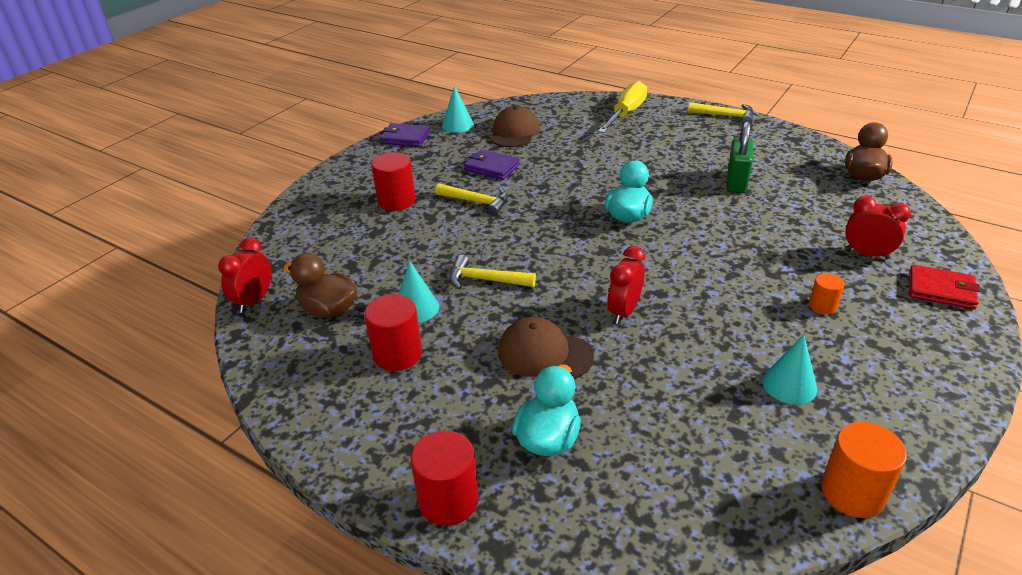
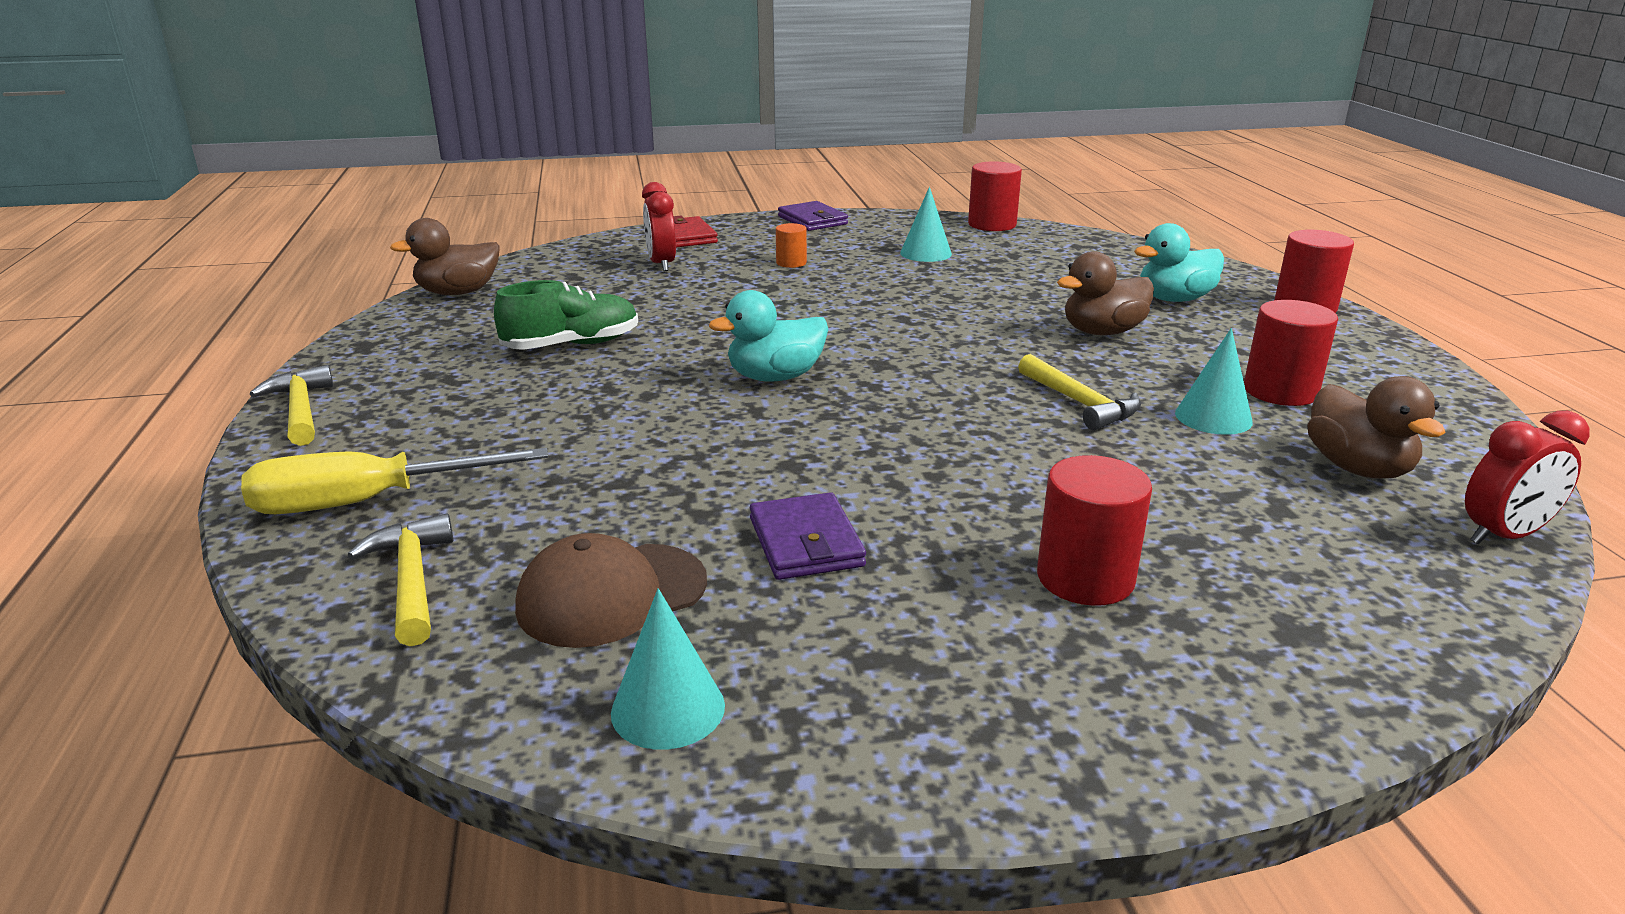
camera: 135 degrees left, 10 degrees down
purple wallet [380,123,430,147] -> purple wallet moved to [778,201,848,231]
yellow hammer [435,183,508,216] -> yellow hammer moved to [348,513,453,646]
brown cap [498,317,594,379] -> brown duck [1057,251,1154,335]
red clock [607,246,645,324] -> none
green padlock [727,121,753,193] -> green shoe [494,280,638,350]
orange cylinder [821,422,907,518] -> red cylinder [968,161,1022,231]

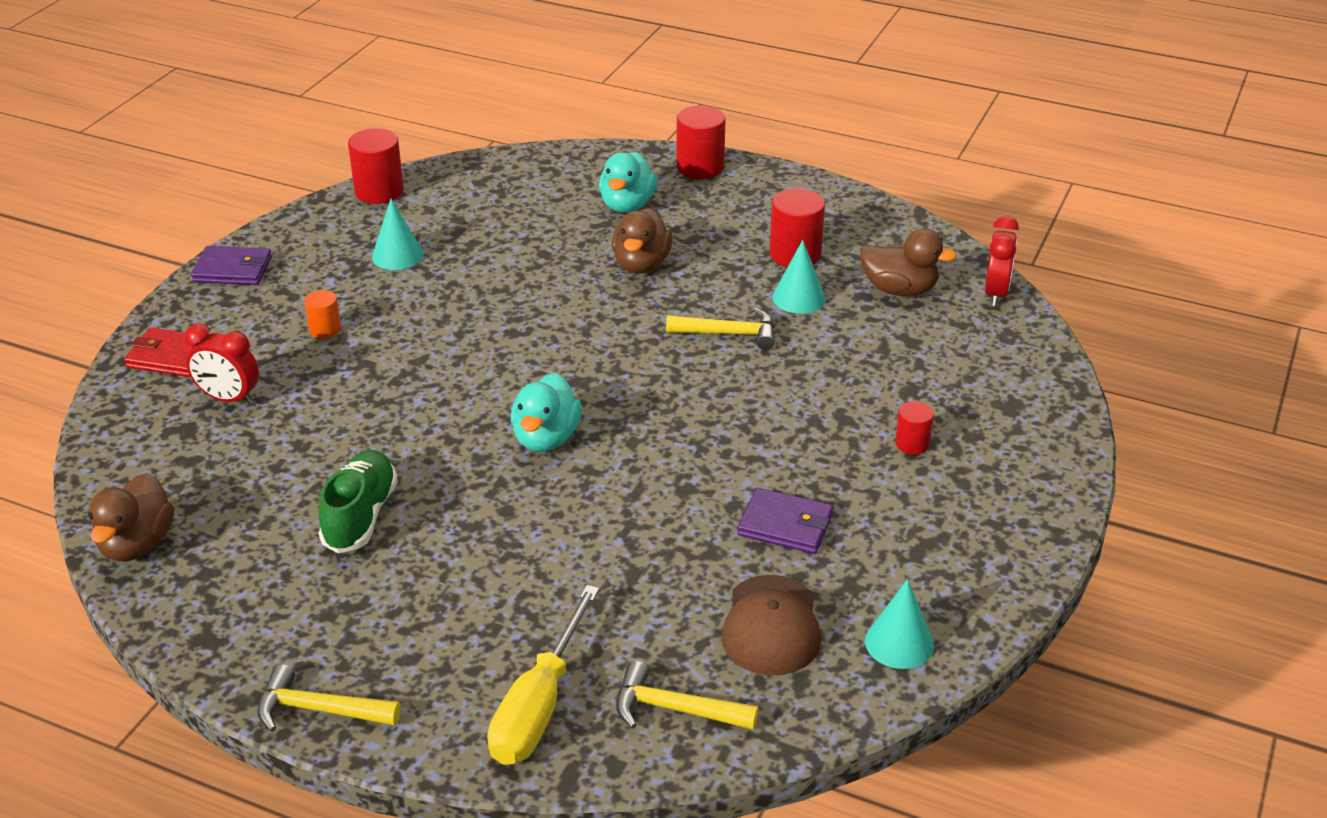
camera: 55 degrees left, 10 degrees up
red cylinder [1037,455,1152,606] -> red cylinder [895,401,934,455], size x0.57

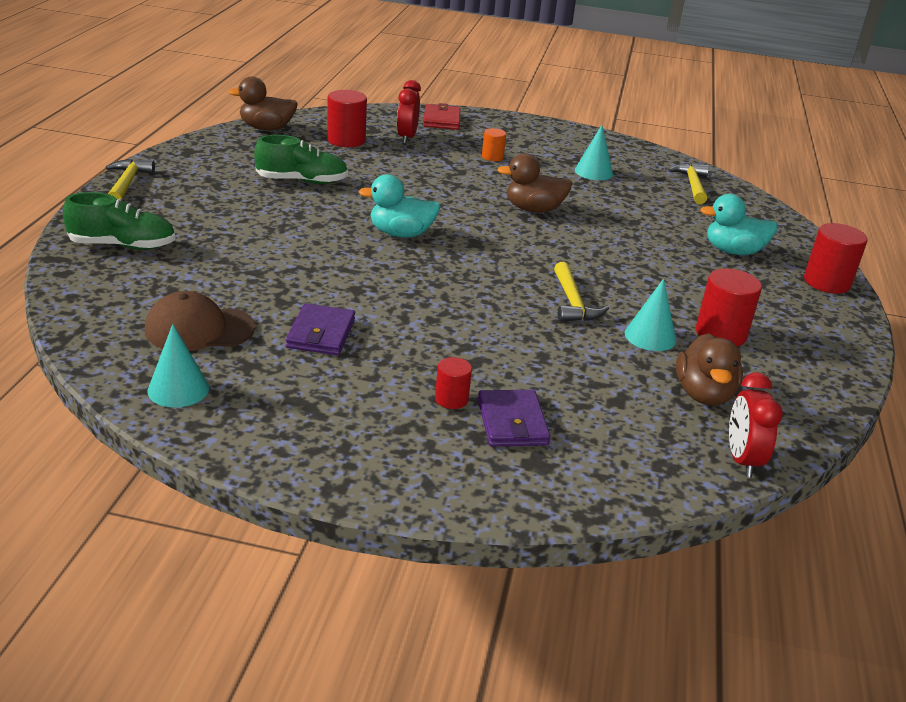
camera: 75 degrees right, 5 degrees down
purple wallet [191,246,272,285] -> purple wallet moved to [478,390,550,447]
red cylinder [348,129,404,204] -> red cylinder moved to [327,90,367,147]
yellow screwdriver [487,585,599,765] -> green shoe [63,192,175,250]
brown duck [612,208,673,273] -> brown duck moved to [497,153,572,212]
yellow hammer [616,661,758,730] -> yellow hammer moved to [668,163,709,204]
red clock [985,216,1019,306] -> red clock turned 90 degrees clockwise [729,372,783,477]

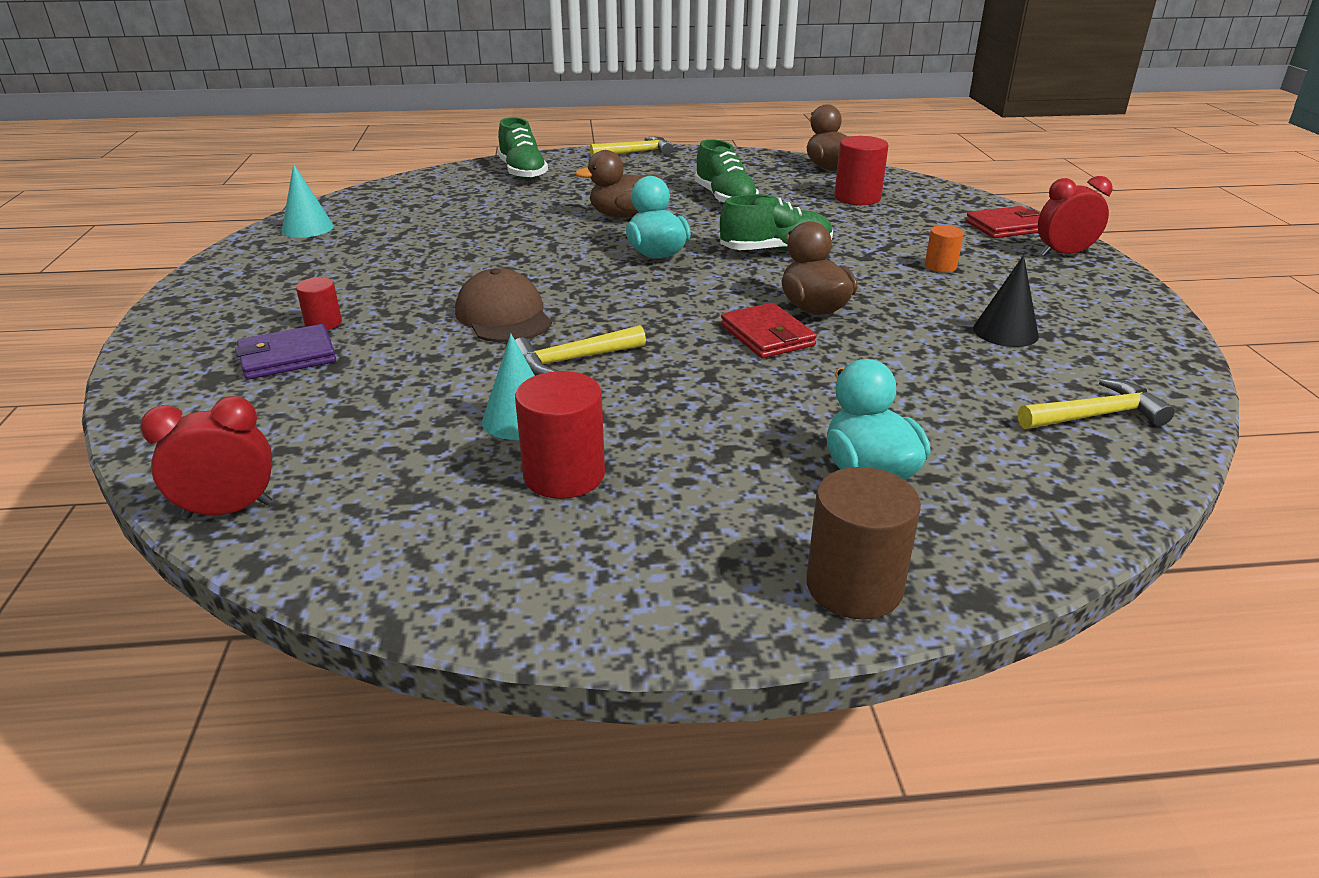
camera: 75 degrees right, 0 degrees up
brown cap [145,291,255,351] -> brown cap moved to [455,268,552,342]
purple wallet [286,303,355,355] -> none
red clock [397,80,421,144] -> red clock moved to [1038,176,1113,256]
turquoise cone [575,125,613,180] -> black cone [973,255,1039,347]
brown duck [676,333,743,405] -> brown duck moved to [575,150,662,218]
red cylinder [804,223,868,294] -> brown cylinder [806,467,921,619]
none -> green shoe [720,194,833,251]
none -> red wallet [721,303,817,358]

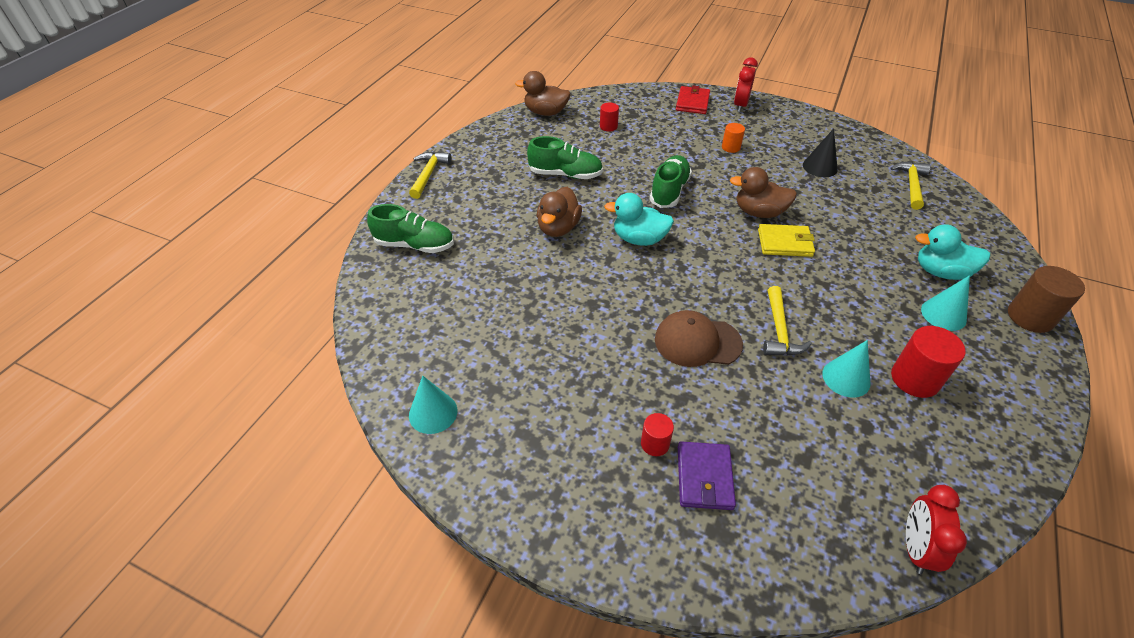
camera: 60 degrees left, 15 degrees up
red wallet [721,303,817,358] -> yellow wallet [758,224,815,257]
red cylinder [834,136,889,205] -> red cylinder [600,102,619,131], size x0.57
none -> turquoise cone [921,275,970,331]

